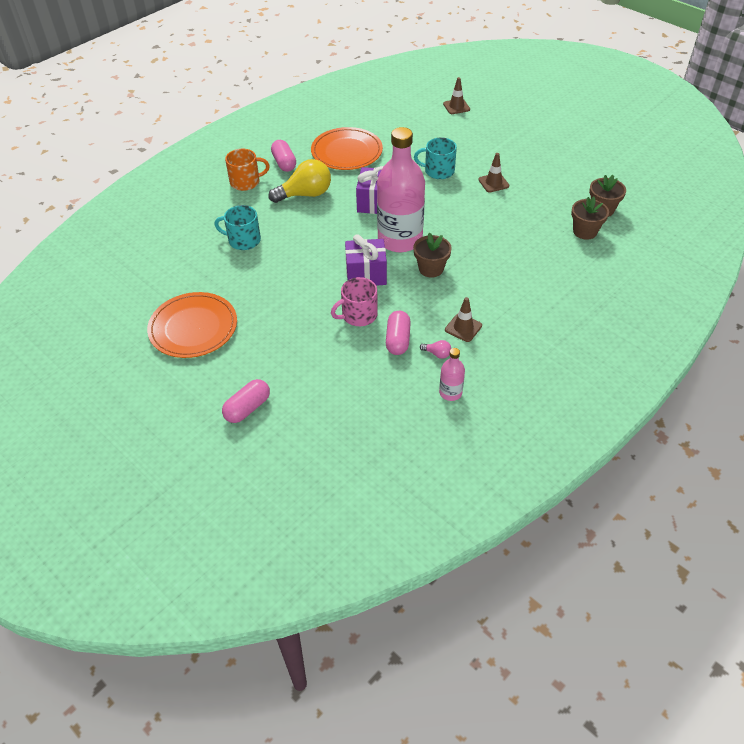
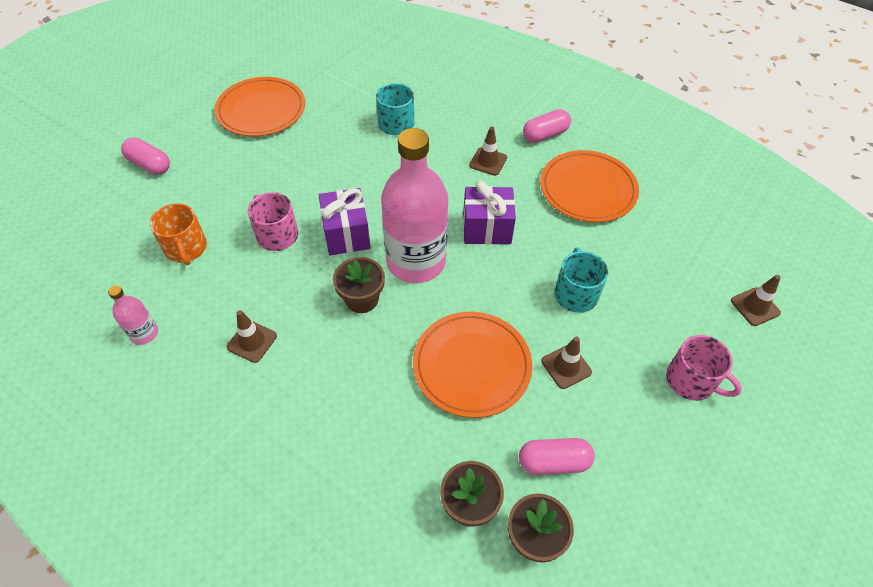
camera: 80 degrees right, 5 degrees up
orange mug [225,149,270,191] -> orange mug moved to [150,203,207,265]
yellow light bulb [269,159,331,203] -> brown traffic cone [469,126,507,176]
pink capsule [386,311,411,355] -> pink capsule moved to [519,438,595,475]
pink light bulb [420,340,451,359] -> none
none -> orange plate [413,312,532,418]
none -> pink mug [666,335,742,401]

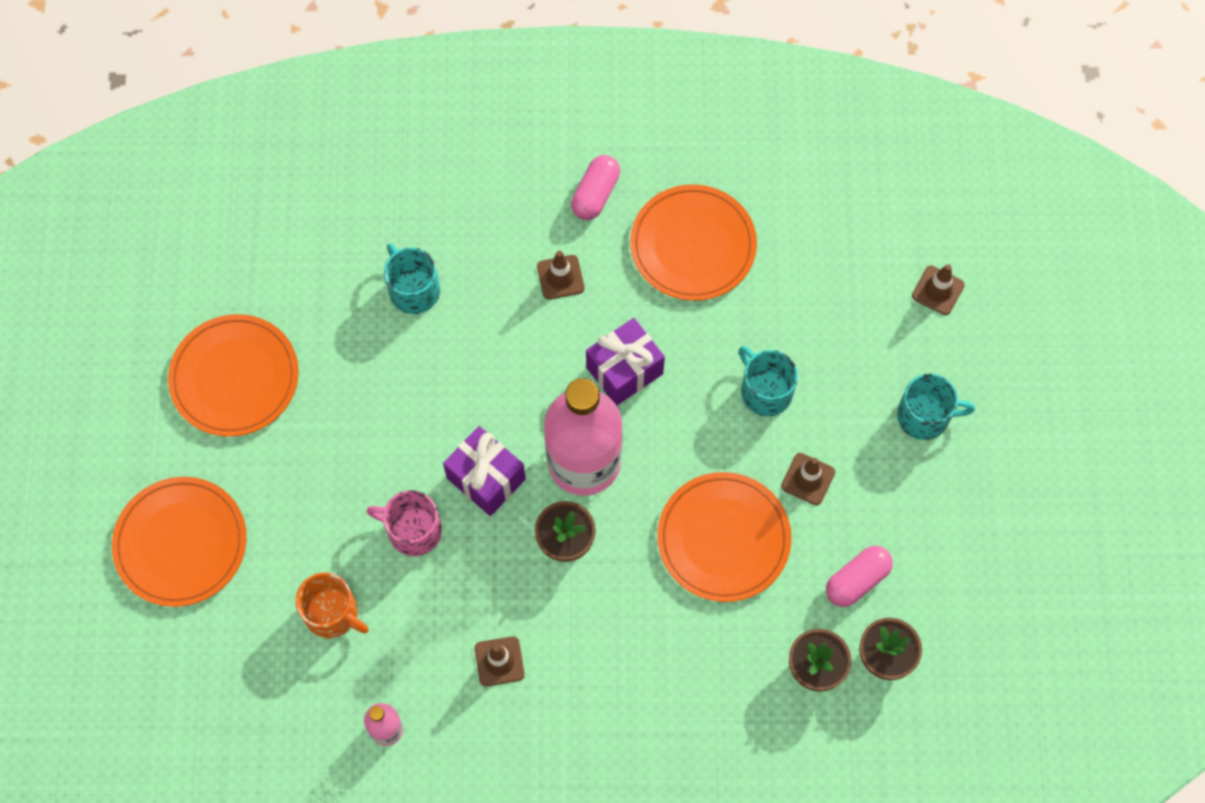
camera: 35 degrees left, 15 degrees up
pink capsule [121,137,170,175] -> orange plate [112,477,247,607]
pink mug [666,335,742,401] -> turquoise mug [897,373,975,440]

